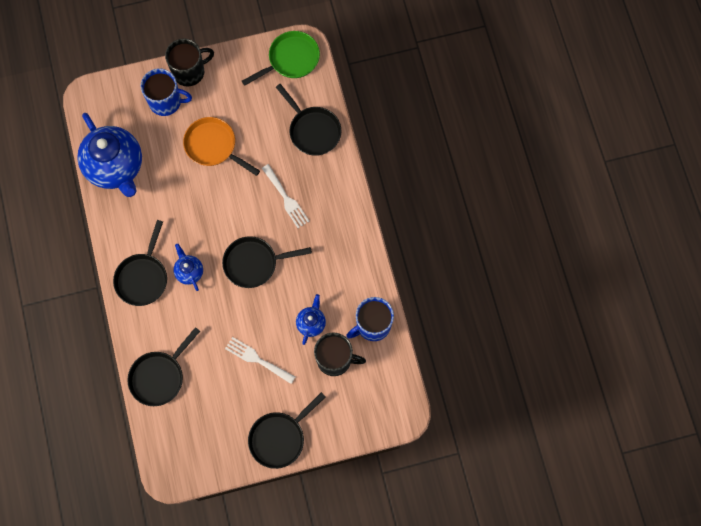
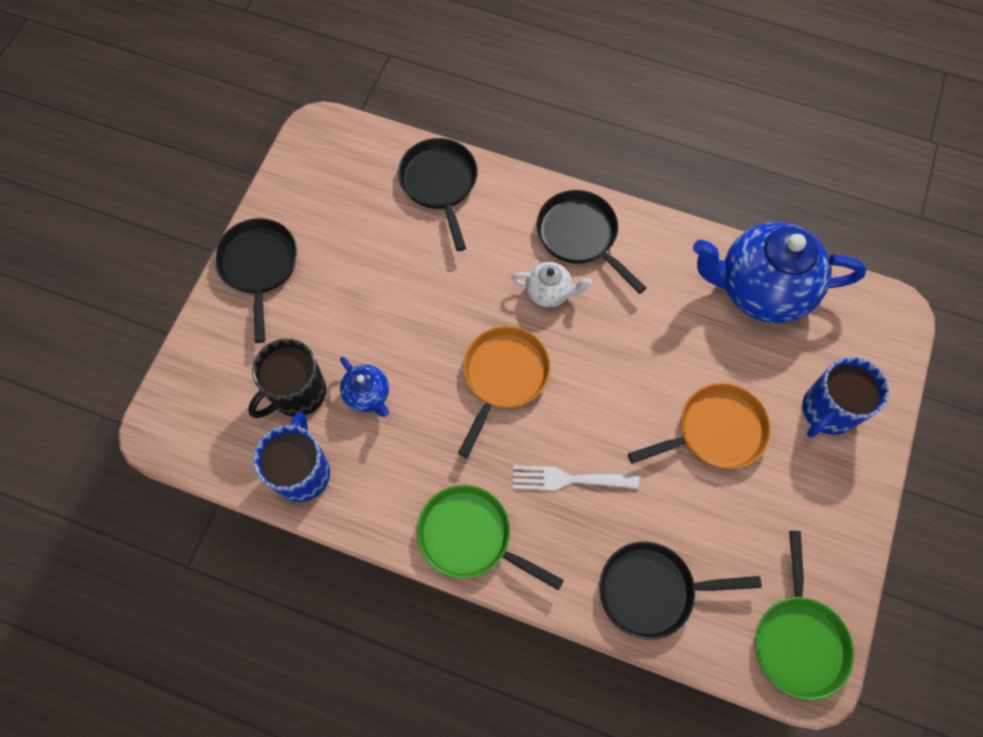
camera: 125 degrees right, 5 degrees down
black mug [165,39,214,87] -> none
blue teapot [173,244,203,291] -> white teapot [511,262,592,307]
black pan [222,236,312,288] -> orange pan [458,326,550,458]
white fork [225,337,295,384] -> none
none -> green pan [417,485,564,591]

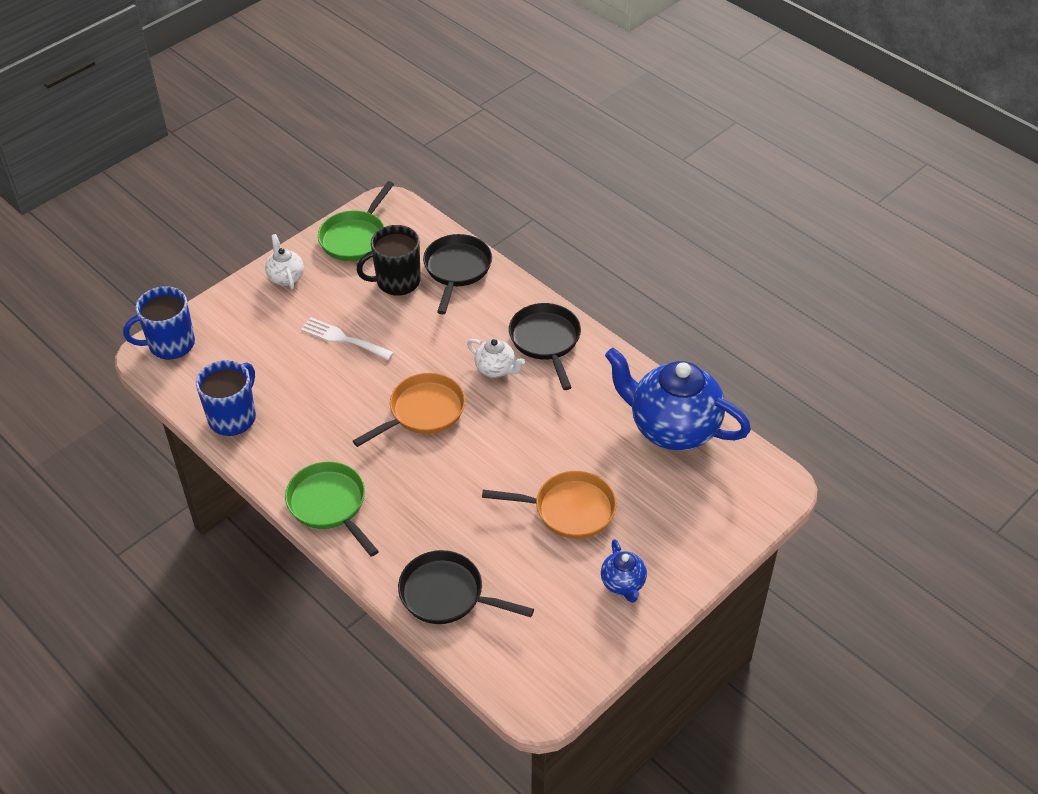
camera: 25 degrees right, 20 degrees down
black pan [214,218,297,343] -> white teapot [265,234,304,289]
black mug [248,339,326,418] -> black mug moved to [357,225,421,296]
blue teapot [340,357,389,417] -> blue teapot moved to [601,539,647,603]
white fork [512,465,639,491] -> white fork moved to [301,317,394,360]
green pan [755,531,854,700] -> green pan moved to [318,181,394,261]
blue mug [802,357,889,438] -> blue mug moved to [123,286,195,359]

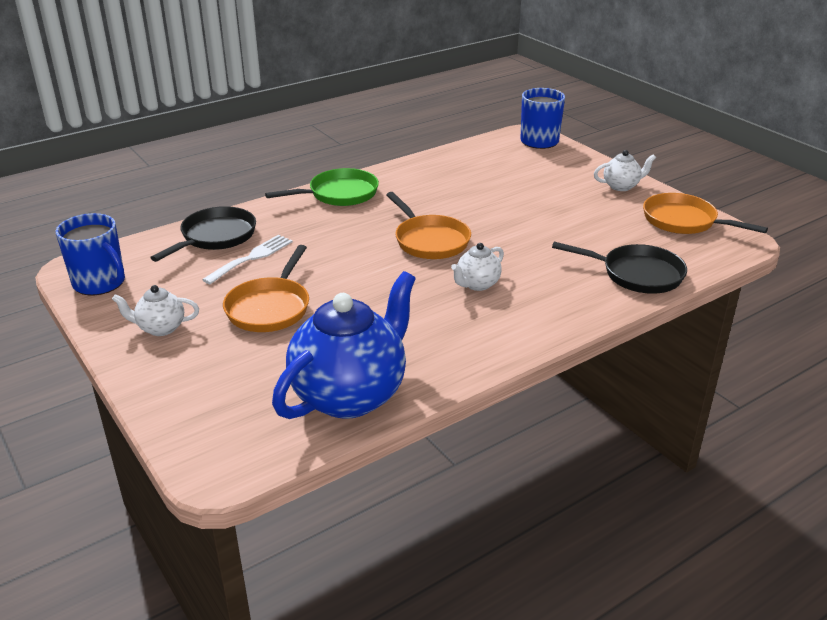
camera: 100 degrees right, 15 degrees down
blue mug [196,360,256,436] -> blue mug moved to [56,213,125,295]
white fork [301,317,394,360] -> white fork moved to [202,235,293,284]
green pan [318,181,394,261] -> orange pan [643,193,768,234]
black mug [357,225,421,296] -> none
black pan [509,303,581,390] -> none
blue teapot [601,539,647,603] -> white teapot [112,285,199,336]

